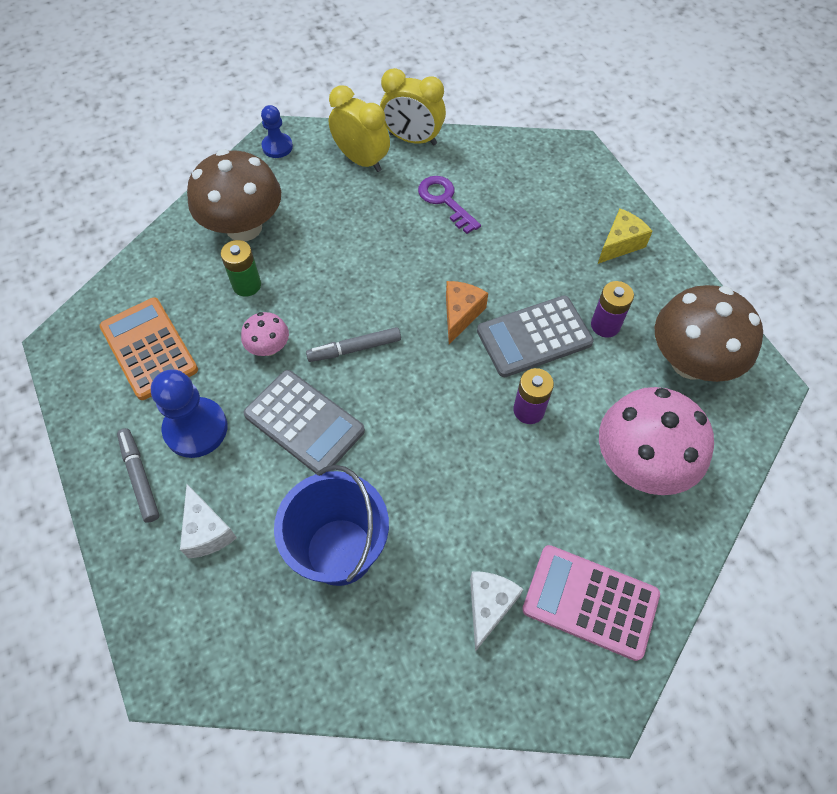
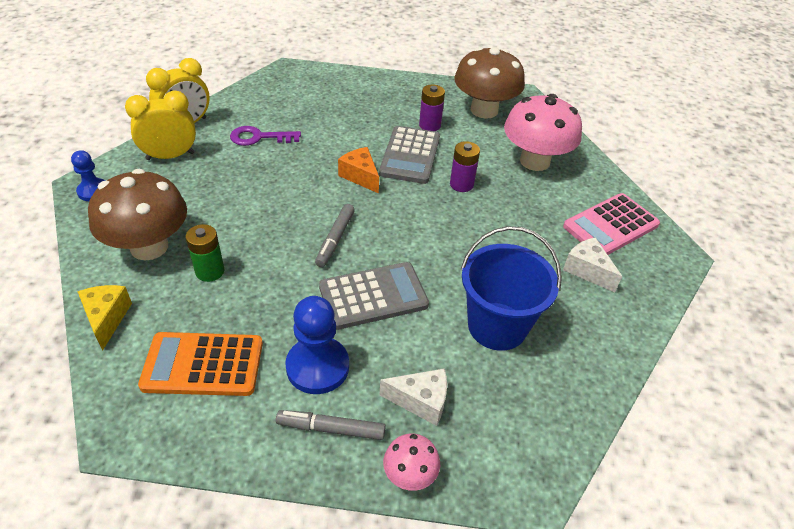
camera: 60 degrees left, 15 degrees down
pink mushroom [241,312,289,356] -> pink mushroom moved to [383,434,440,491]
yellow cheese [598,209,653,264] -> yellow cheese moved to [77,285,132,351]

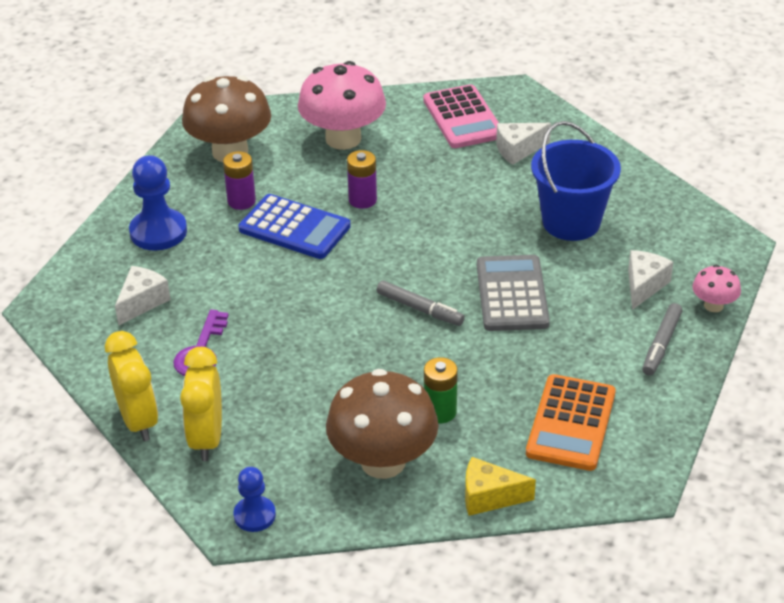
camera: 70 degrees left, 5 degrees down
blue pawn [285,296,349,394] -> blue pawn moved to [129,155,187,251]
orange cheese [338,147,379,194] -> none
grey calculator [379,126,440,184] -> blue calculator [238,194,351,259]
none -> white cheese [115,266,171,326]

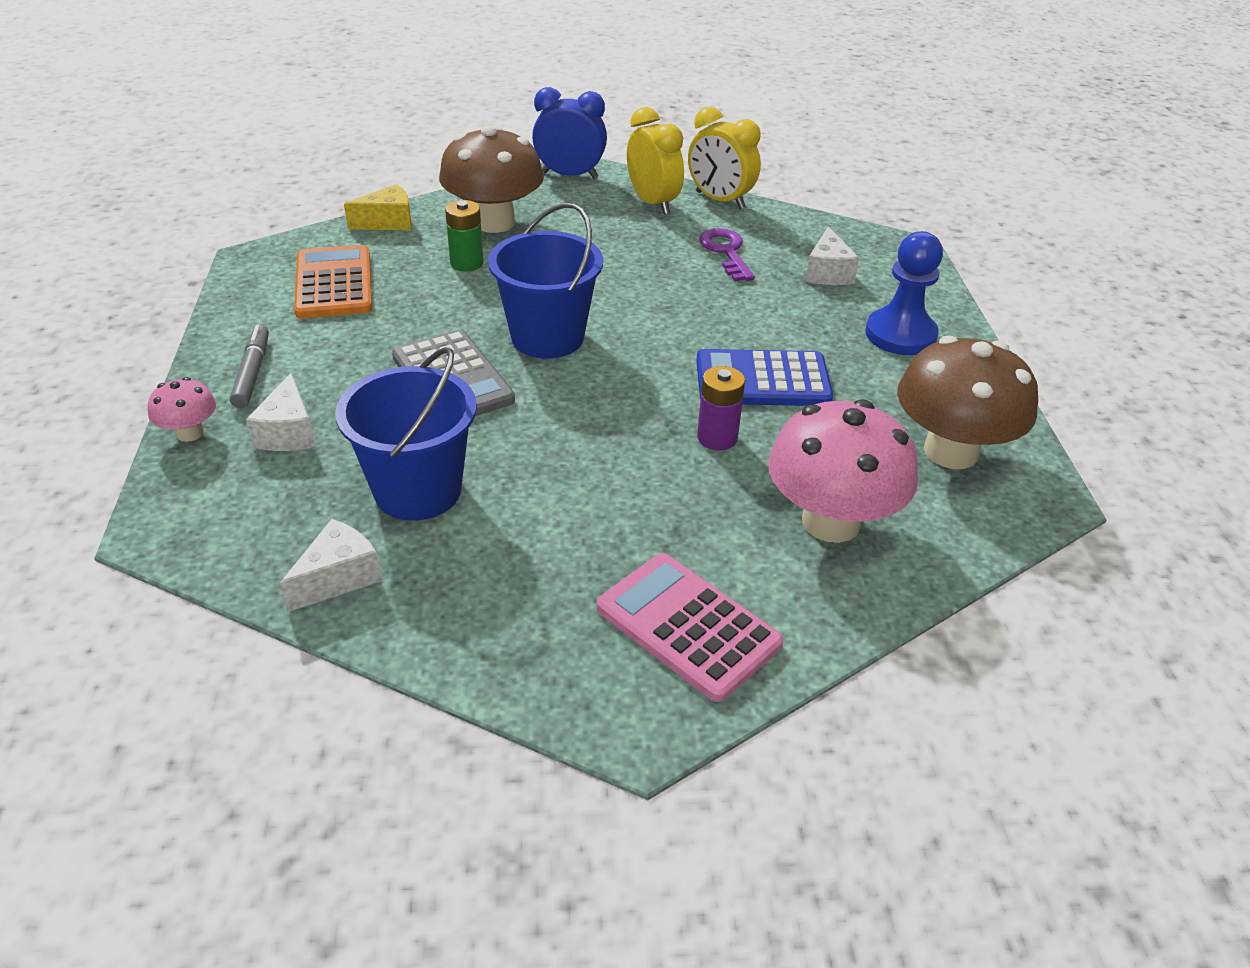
camera: 150 degrees right, 0 degrees up
purple battery [223,151,256,210] -> none
blue pawn [233,467,276,532] -> blue clock [532,87,607,179]
grey marker [377,281,465,326] -> blue bucket [488,203,603,359]
white cheese [496,123,551,165] -> white cheese moved to [280,519,382,612]

